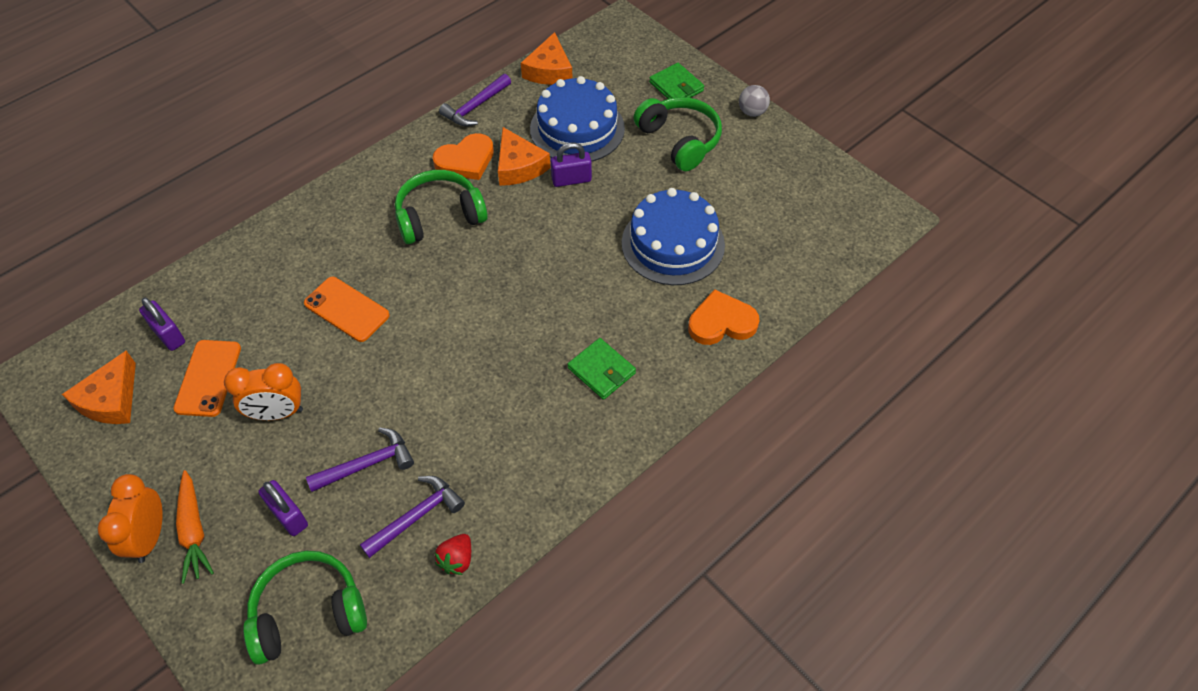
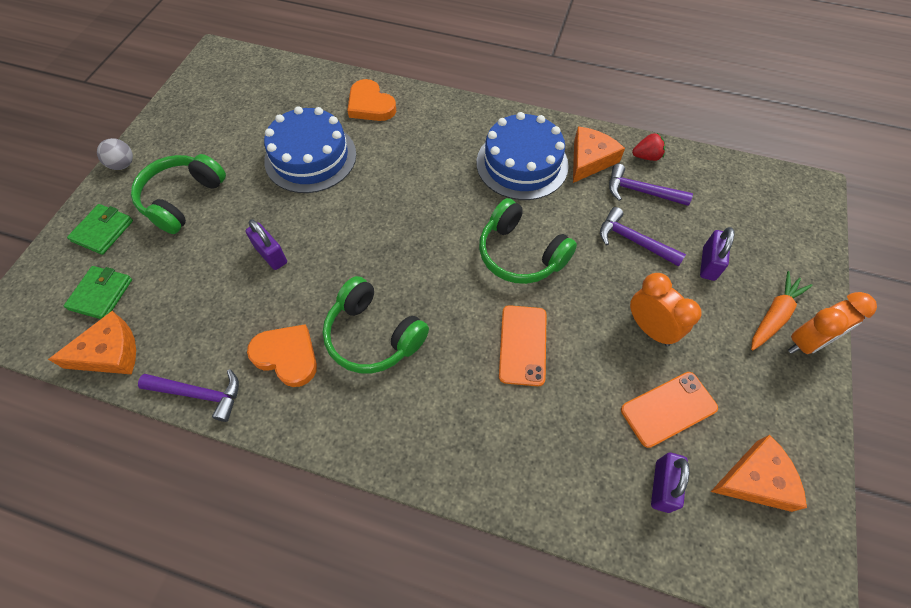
camera: 120 degrees left, 5 degrees up
green headphones [243,551,367,665] -> green headphones moved to [479,198,577,284]
orange cheese [498,127,550,186] -> orange cheese moved to [573,127,625,183]
blue cake [530,76,625,162] -> blue cake moved to [477,112,569,200]
green wallet [568,338,636,400] -> green wallet moved to [64,266,132,319]

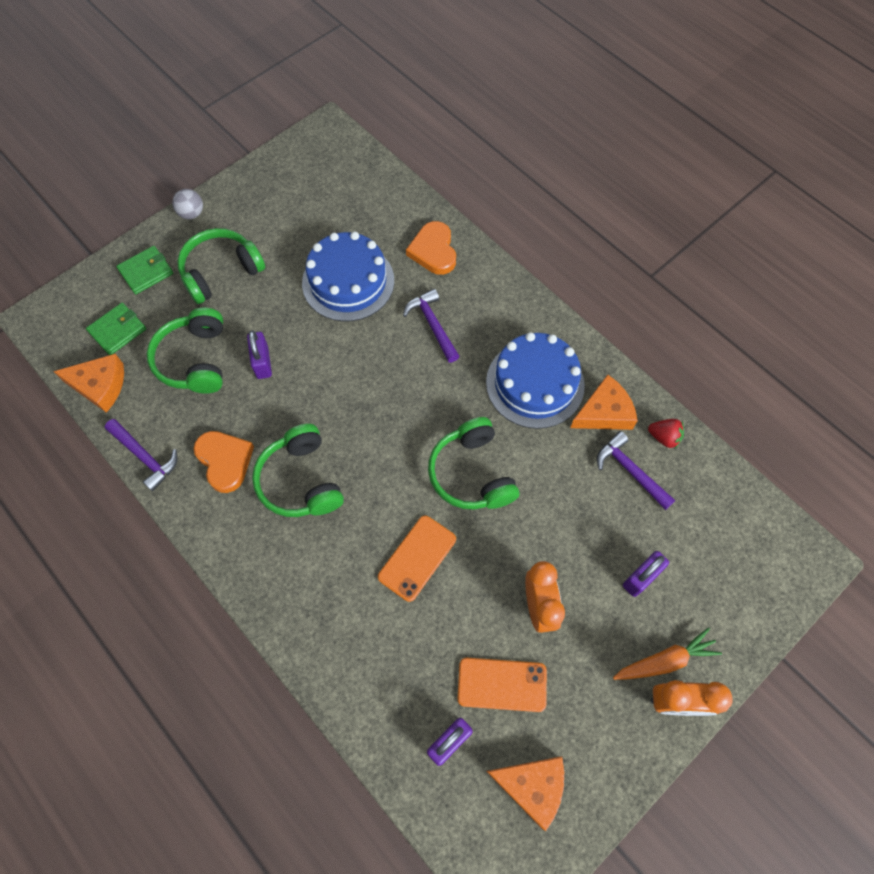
camera: 30 degrees right, 5 degrees up
purple hammer [600,207,686,267] -> purple hammer moved to [403,289,460,363]
none -> green headphones [147,308,223,394]

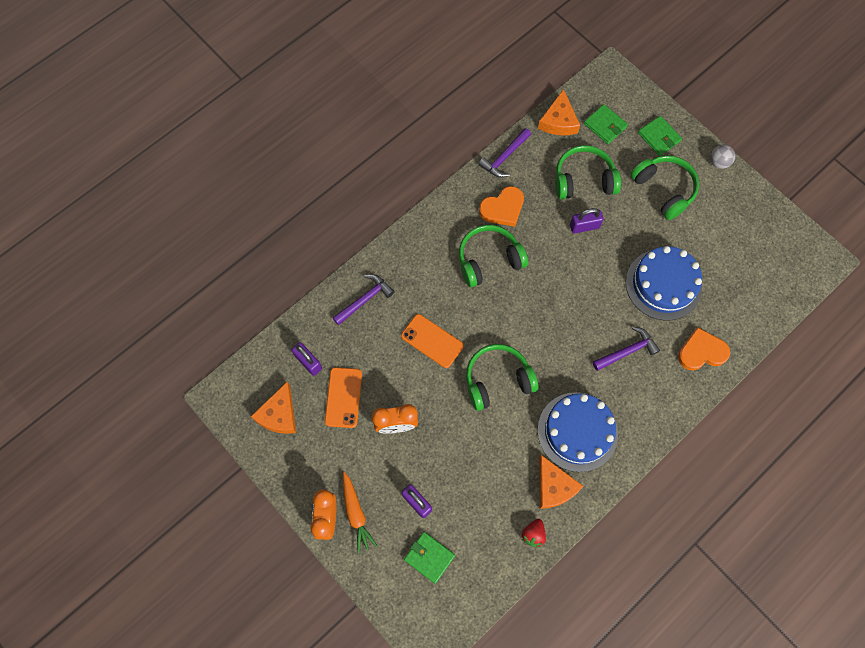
camera: 90 degrees right, 5 degrees up
purple hammer [597,431,676,510] -> purple hammer moved to [333,274,395,326]
none -> green wallet [404,532,455,584]

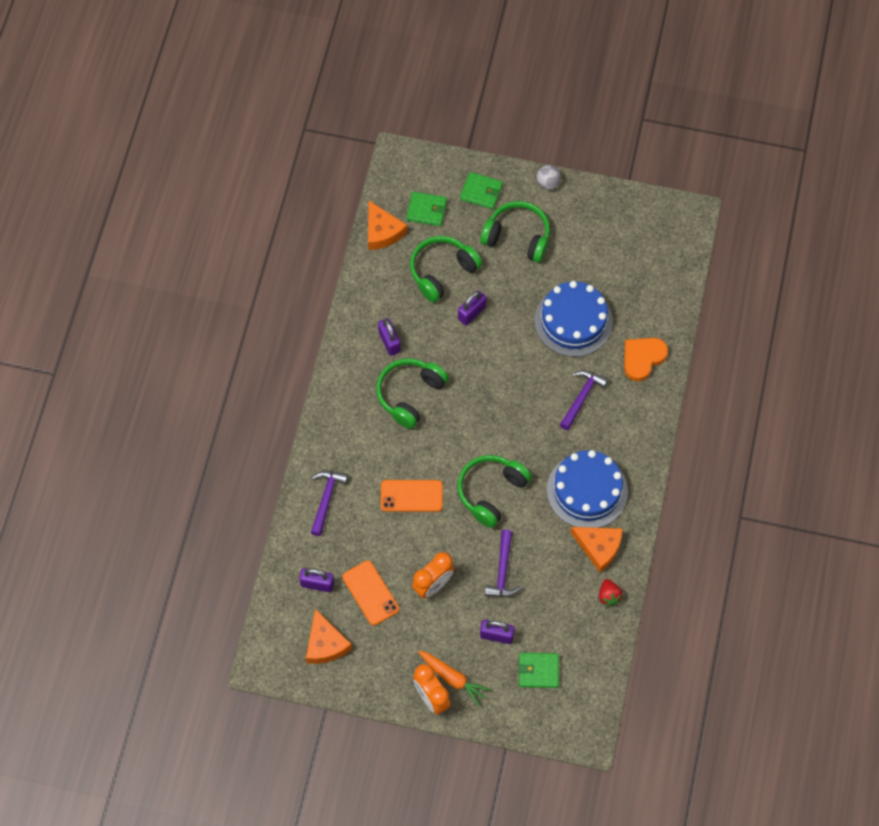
camera: 35 degrees left, 5 degrees down
purple hammer [478,128,531,177] -> purple hammer moved to [485,530,522,597]
orange heart [479,186,524,227] -> purple padlock [378,318,401,356]

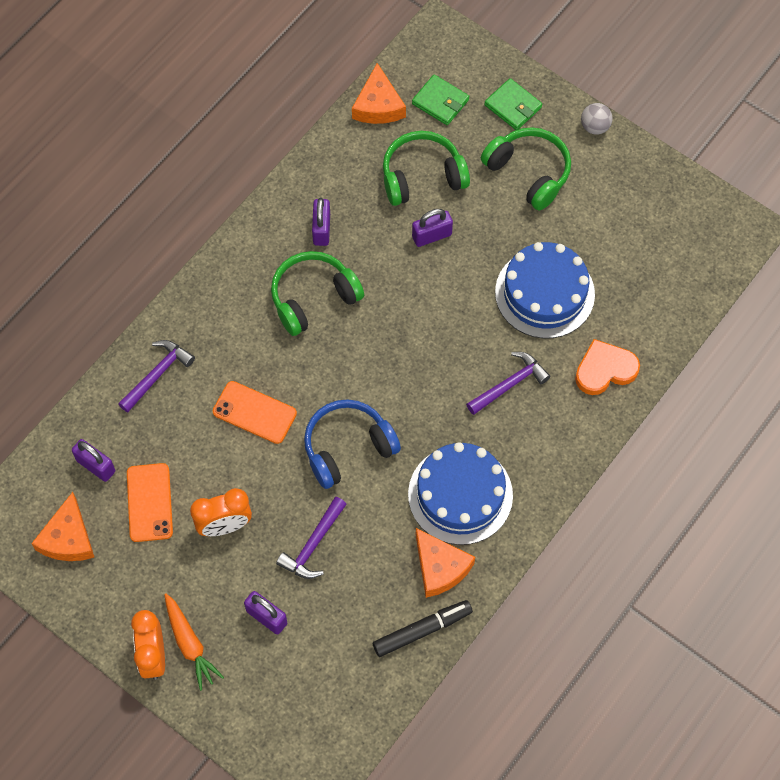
camera: 25 degrees right, 0 degrees up
green headphones [457,455,532,528] -> blue headphones [304,399,401,489]
green wallet [518,653,559,688] -> none
red strawberry [599,579,623,606] -> black marker [373,600,473,657]

